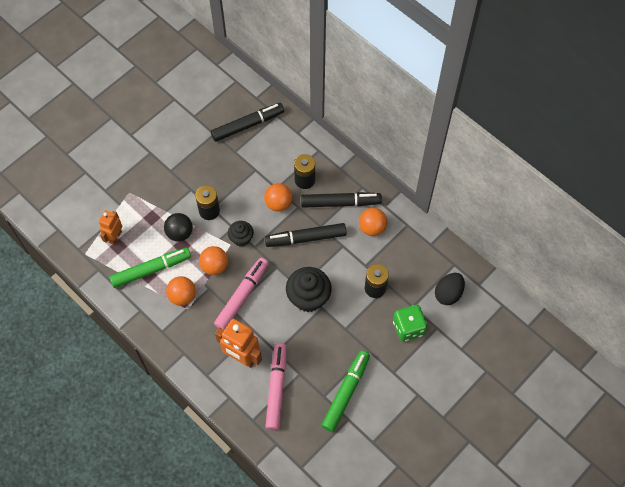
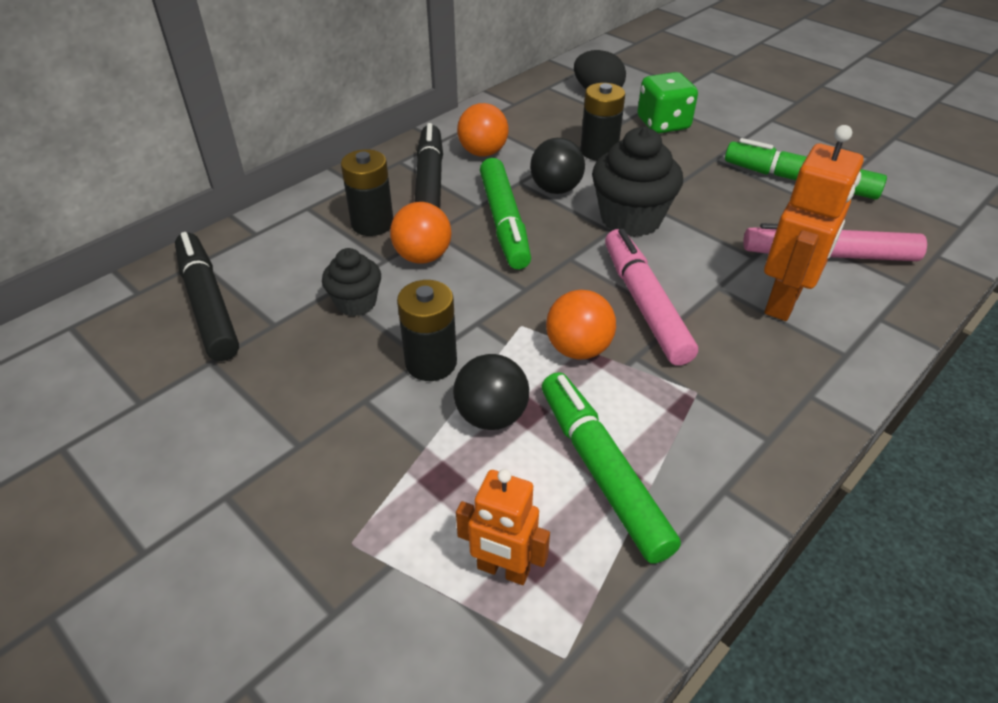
camera: 90 degrees left, 20 degrees down
orange ball [166,276,196,306] -> none
pink marker [214,258,269,330] -> pink marker turned 45 degrees clockwise [605,229,698,366]
black cupcake [228,221,254,247] -> black cupcake moved to [322,248,381,316]
black marker [265,223,347,247] -> green marker [480,158,531,269]
none -> black ball [530,138,585,194]

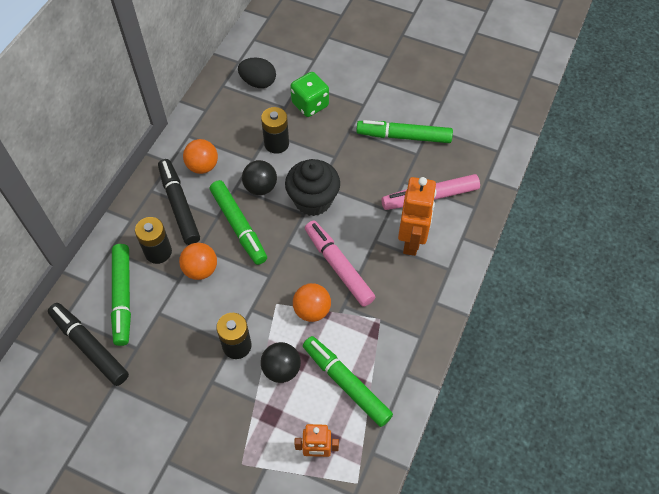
camera: 20 degrees left, 15 degrees up
black cupcake [322,248,381,316] -> none
none -> green marker [111,244,131,346]

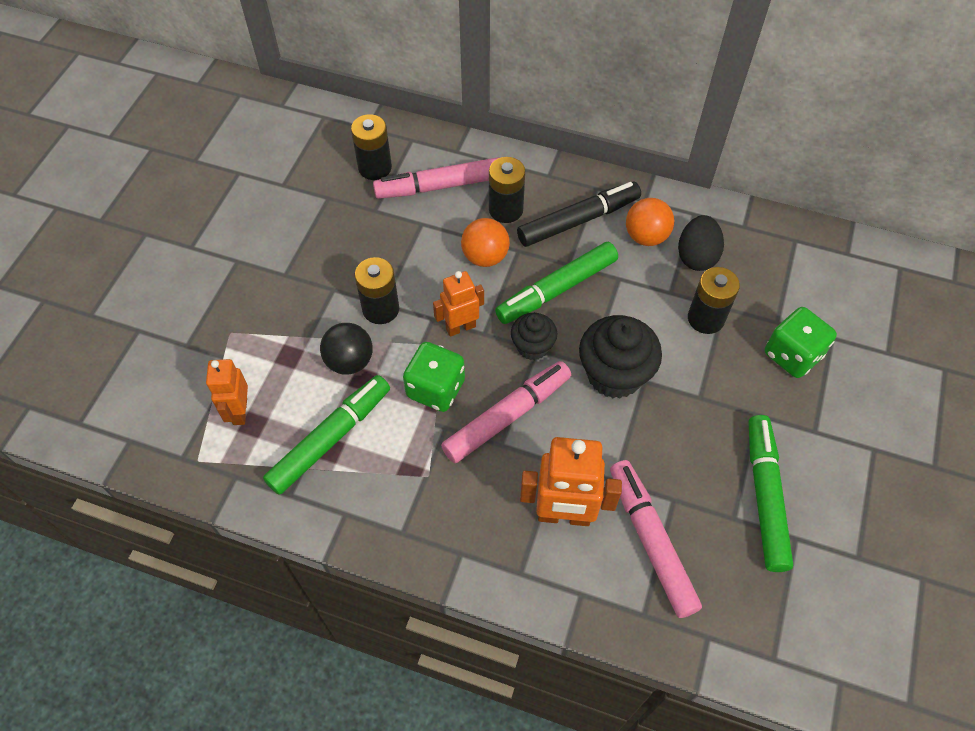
camera: 85 degrees right, 0 degrees up
black marker [48,303,129,386] -> black battery [351,114,392,180]
green marker [111,244,131,346] -> pink marker [373,157,500,199]
black egg [238,57,276,88] -> black egg moved to [678,215,724,271]
black ball [242,160,277,195] -> none
orange ball [293,283,331,322] -> green dice [403,342,465,412]
none -> orange robot [433,271,484,337]
none -> black cupcake [511,313,557,360]

